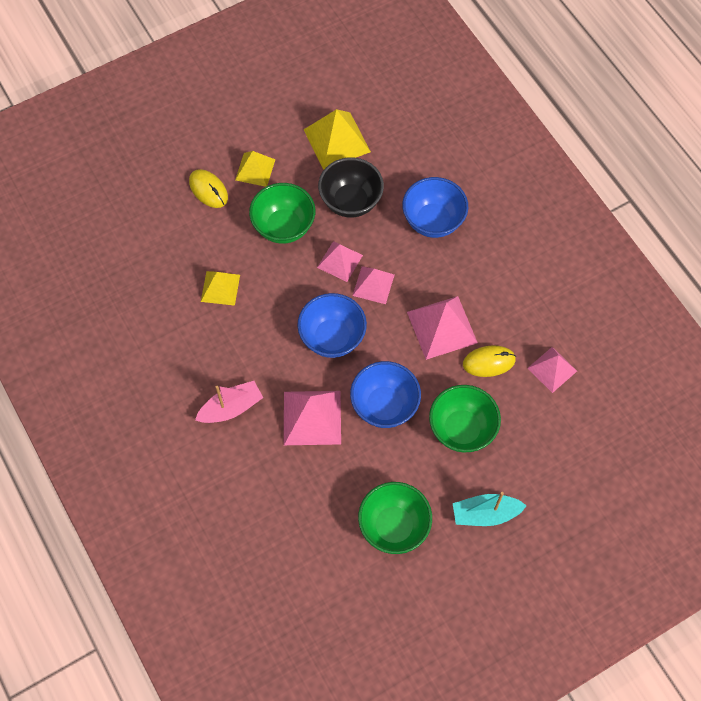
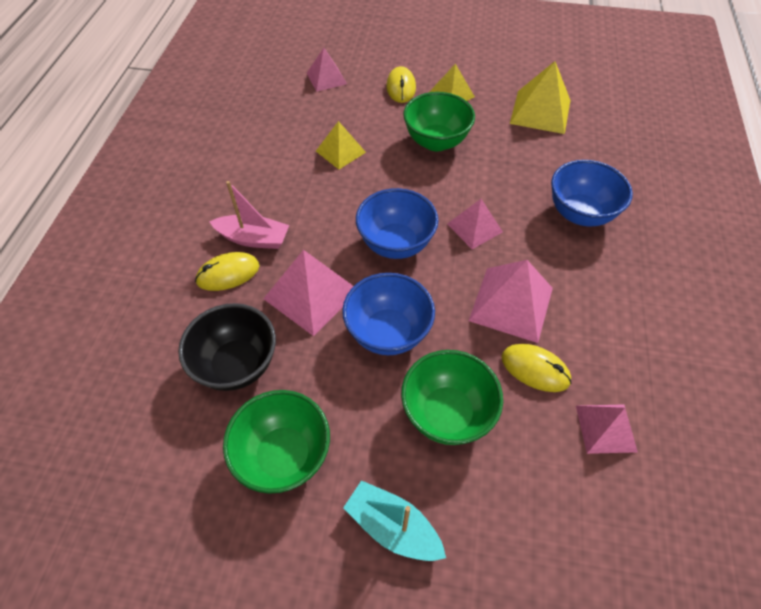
camera: 40 degrees right, 10 degrees down
pink pyramid [317,241,363,282] -> pink pyramid moved to [307,48,347,92]
black bowl [318,157,384,218] -> black bowl moved to [178,303,276,391]
none -> yellow mouse [195,252,260,291]

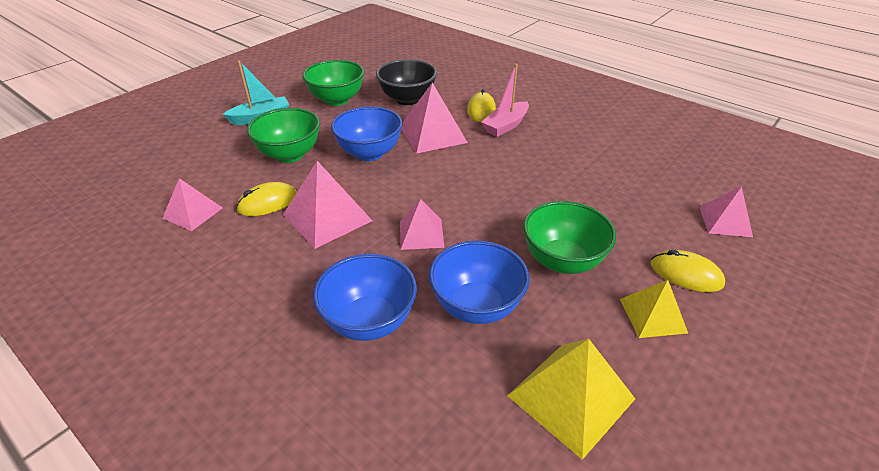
camera: 120 degrees right, 15 degrees down
yellow pyramid [316,121,366,169] -> none
blue bowl [356,188,439,259] -> blue bowl moved to [429,240,530,324]

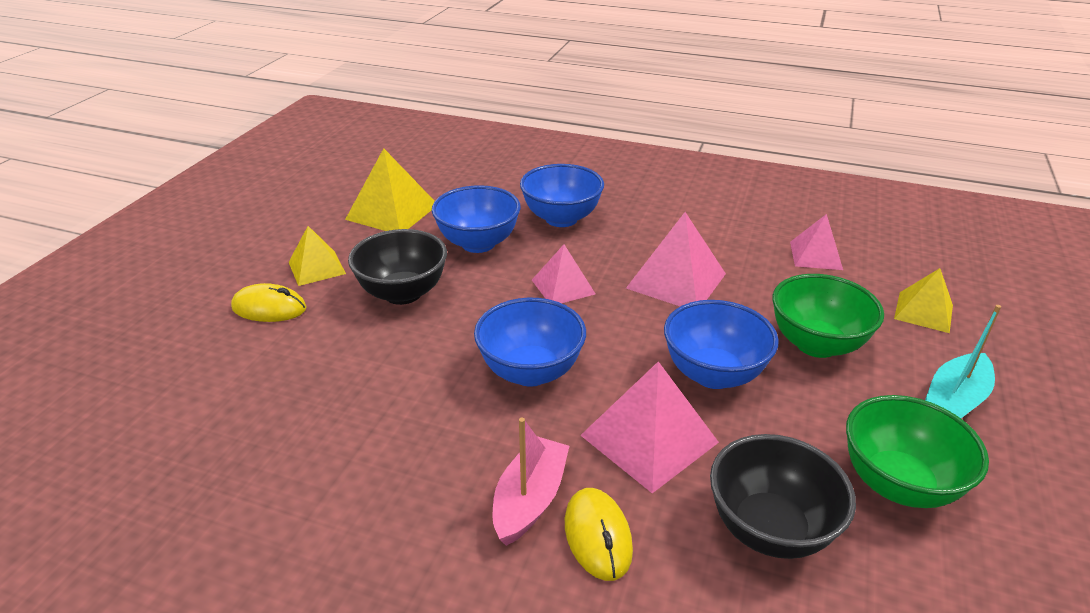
camera: 160 degrees right, 5 degrees down
yellow mouse [236,182,297,216] -> none
green bowl [523,201,616,274] -> black bowl [348,229,447,305]
pink pyramid [699,187,753,237] -> none
none -> blue bowl [474,298,586,387]
none -> yellow pyramid [894,268,953,333]

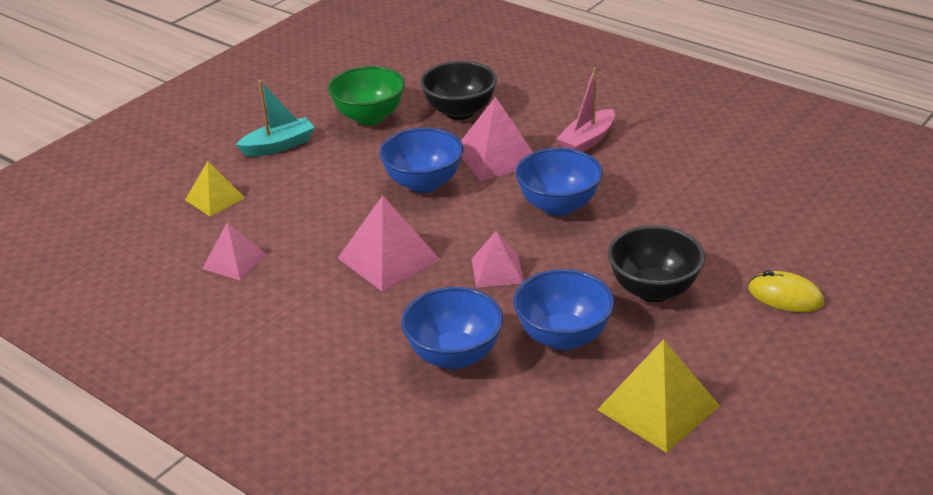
camera: 160 degrees left, 0 degrees up
yellow pyramid [289,226,346,286] -> none
yellow mouse [565,488,633,581] -> none
green bowl [773,274,884,358] -> none

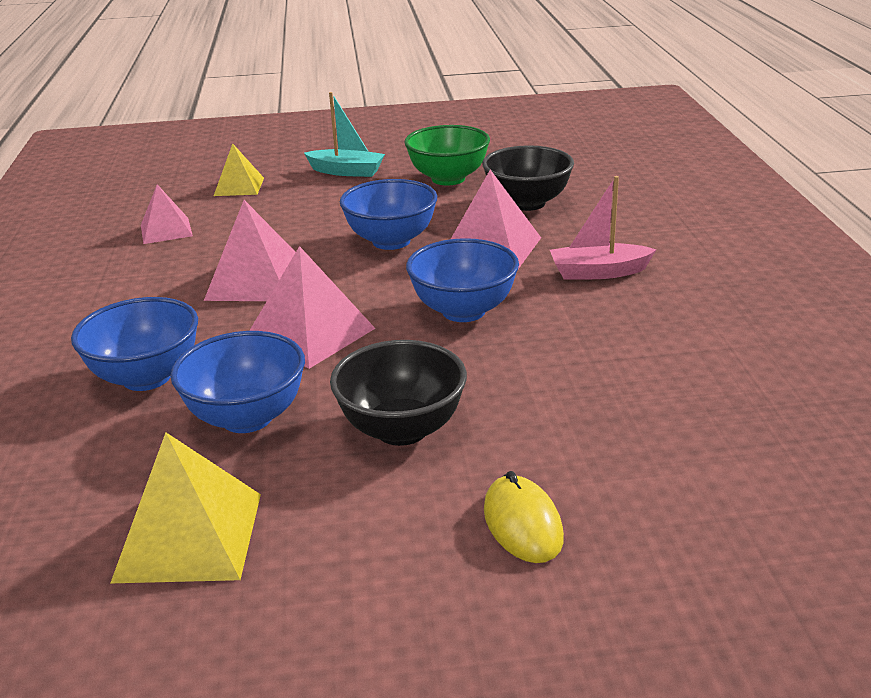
camera: 45 degrees right, 5 degrees down
pink pyramid [471,231,524,288] -> pink pyramid [249,246,376,369], size x1.58

